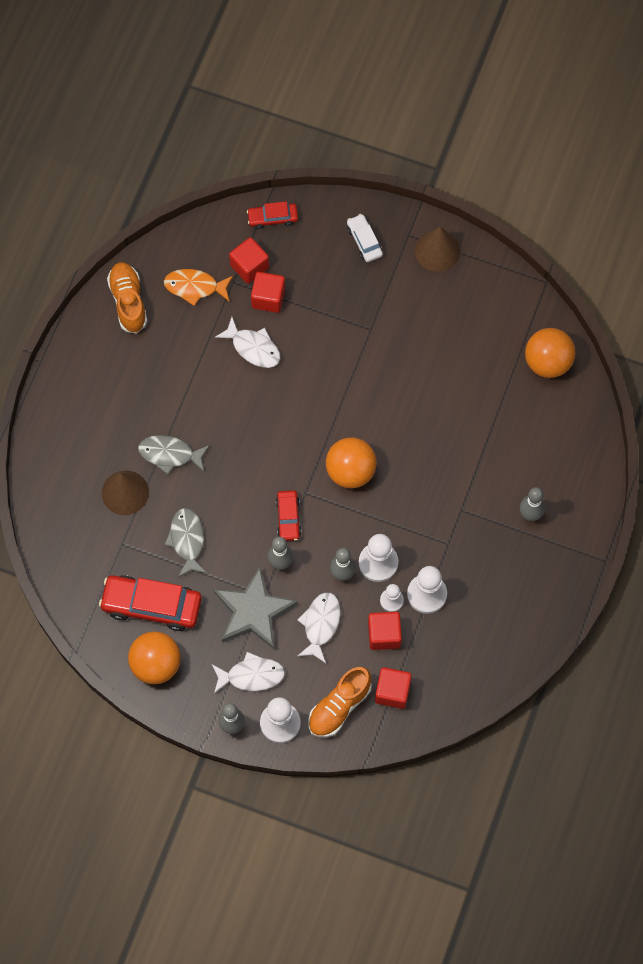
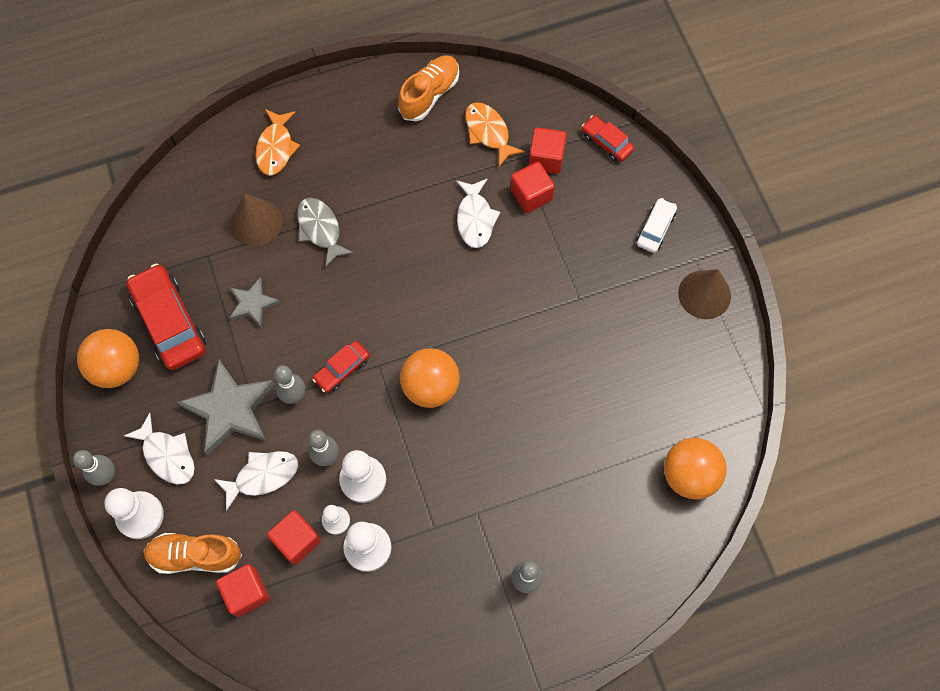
camera: 50 degrees right, 0 degrees up
grey fish [164,508,207,577] -> grey star [229,277,280,327]
none -> orange fish [256,109,300,176]

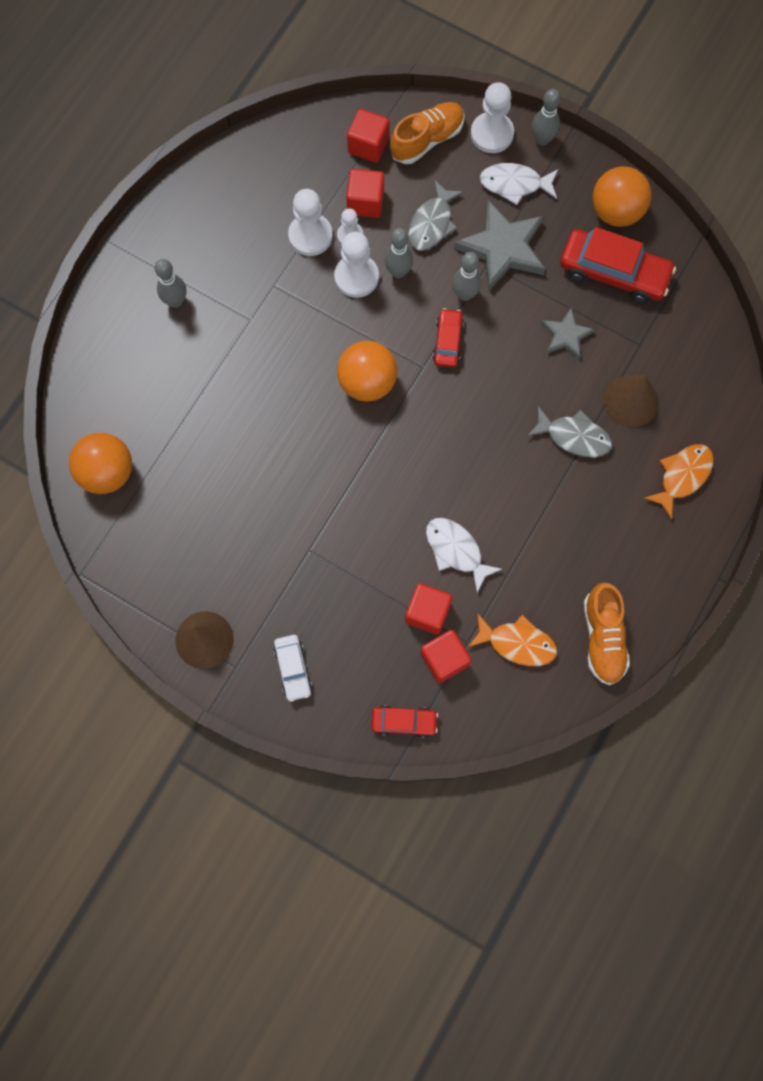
camera: 140 degrees right, 5 degrees up
white fish [214,451,299,511] -> grey fish [408,180,464,251]
orange fish [256,109,300,176] -> orange fish turned 75 degrees clockwise [644,444,714,520]

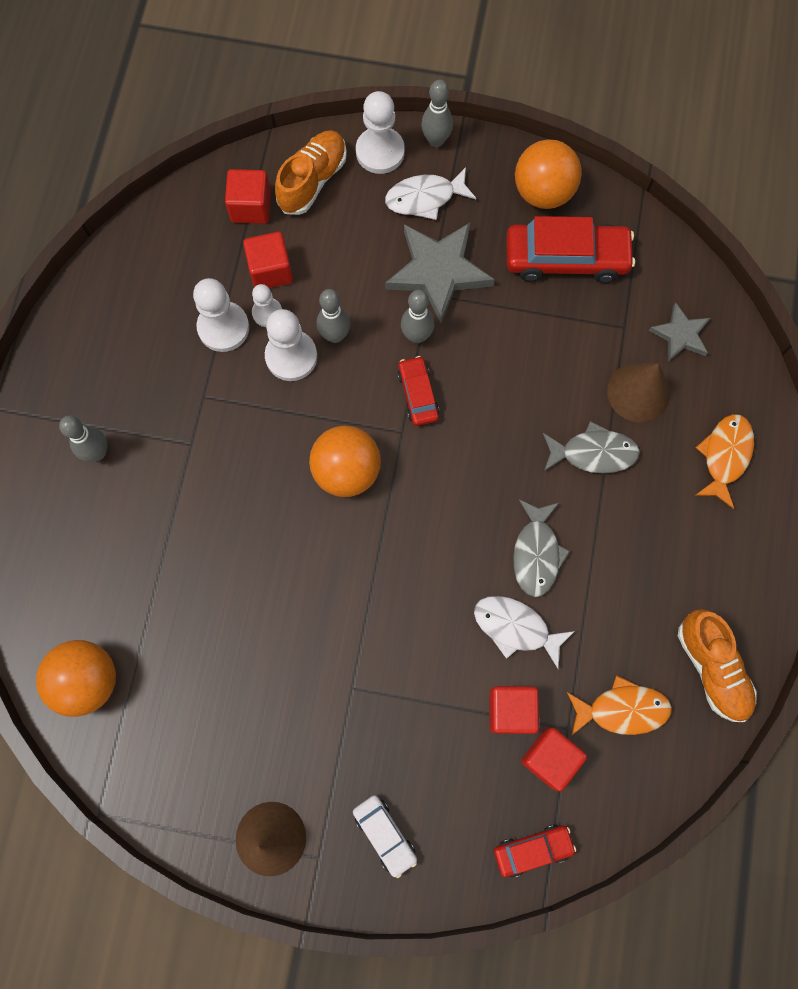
camera: 20 degrees left, 0 degrees up
grey fish [408,180,464,251] -> grey fish moved to [513,499,570,597]
grey star [541,308,595,359] -> grey star moved to [649,302,710,362]

